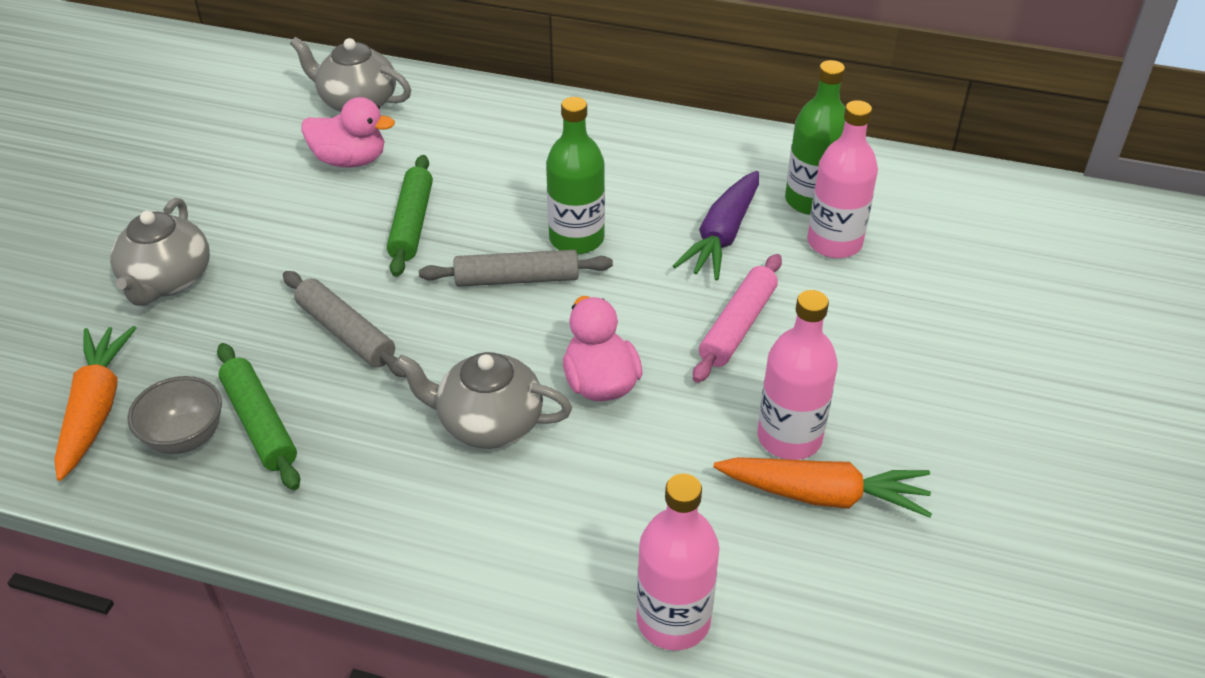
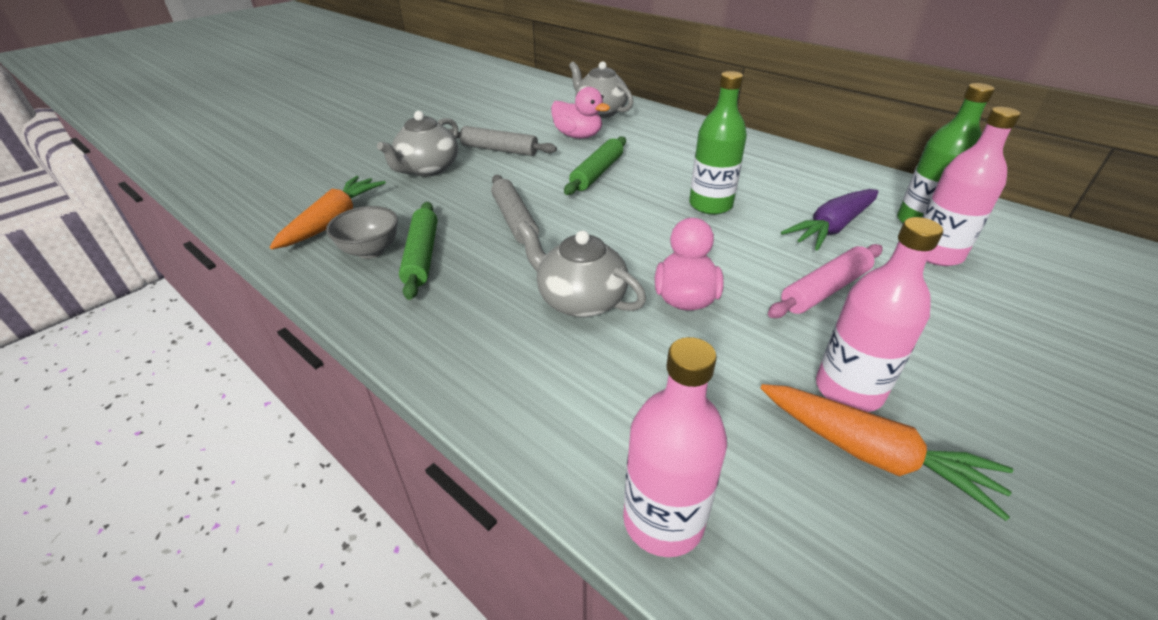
camera: 25 degrees right, 5 degrees down
grey rolling pin [419,250,613,287] -> grey rolling pin moved to [448,126,557,156]

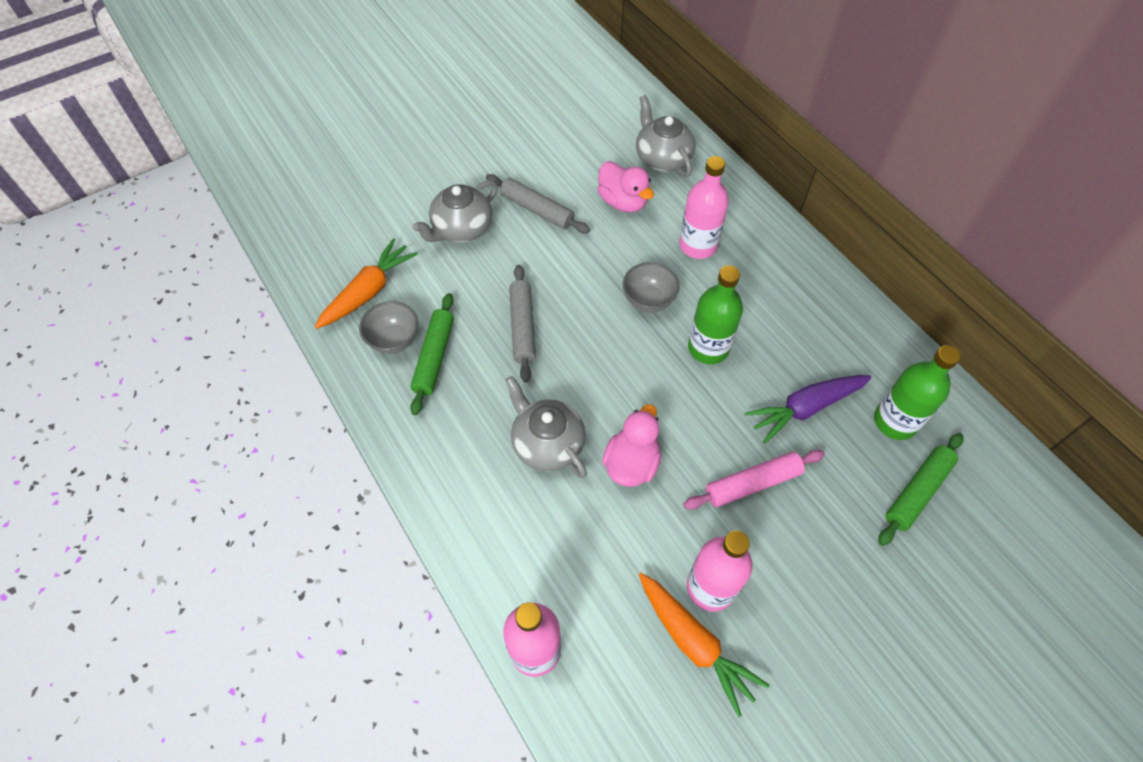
camera: 15 degrees right, 20 degrees up
green rolling pin [564,136,626,195] -> green rolling pin moved to [878,433,963,546]
pink bottle [922,107,1021,266] -> pink bottle moved to [679,156,729,259]
none -> grey bowl [623,262,679,313]

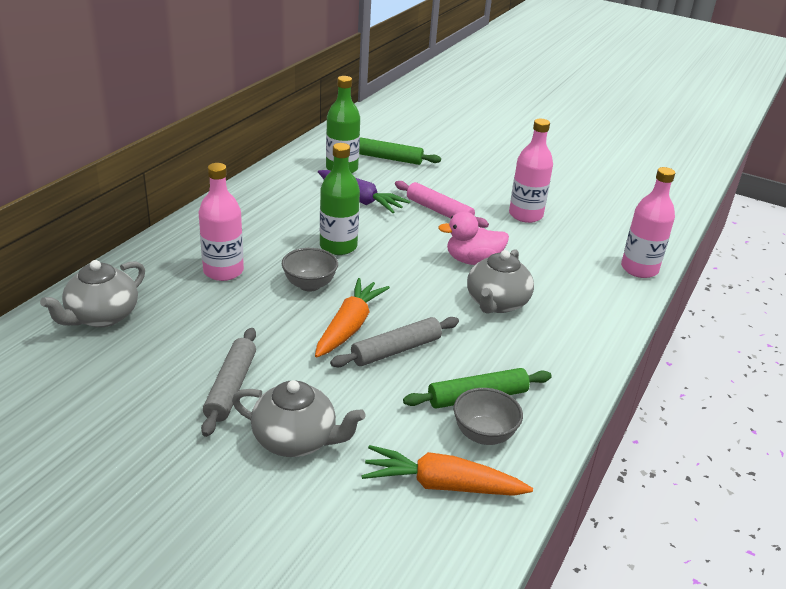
camera: 120 degrees left, 25 degrees down
pink duck [598,161,654,212] -> none
orange carrot [639,573,770,717] -> orange carrot moved to [315,278,390,358]

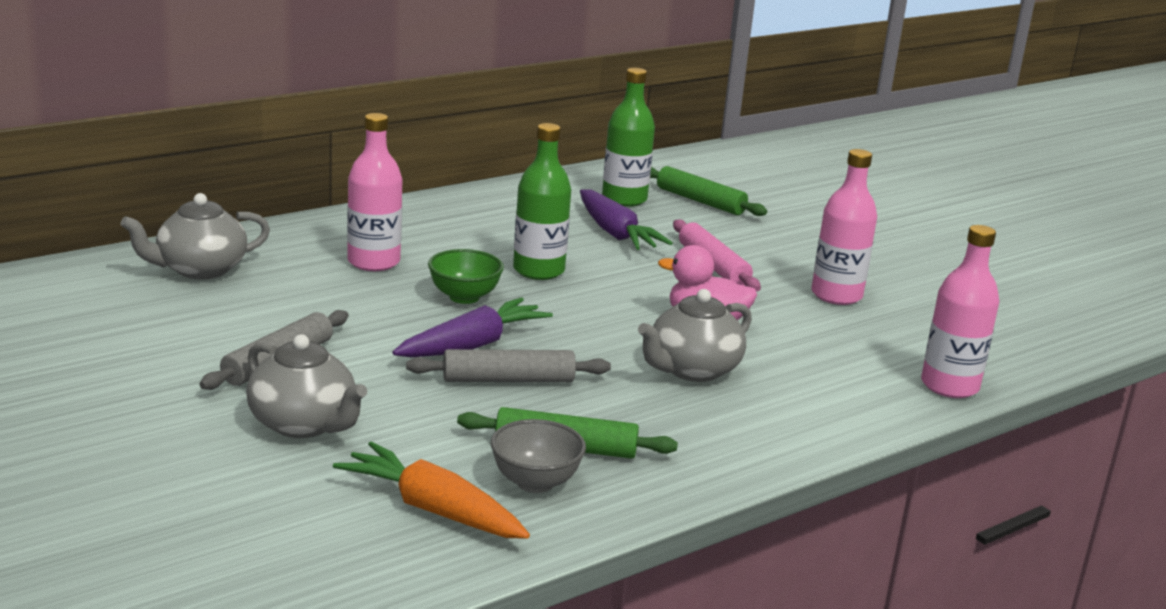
camera: 25 degrees right, 10 degrees down
grey bowl [282,248,338,292] -> green bowl [428,249,504,304]
orange carrot [315,278,390,358] -> purple carrot [392,297,553,357]

